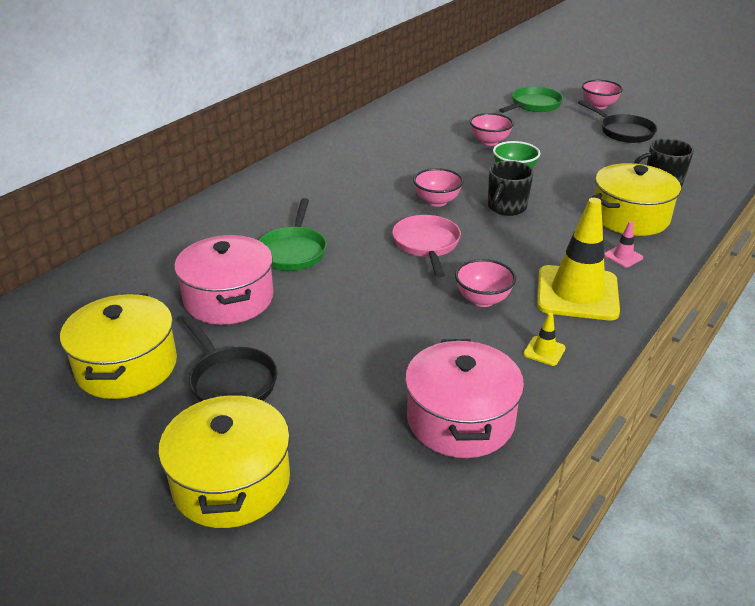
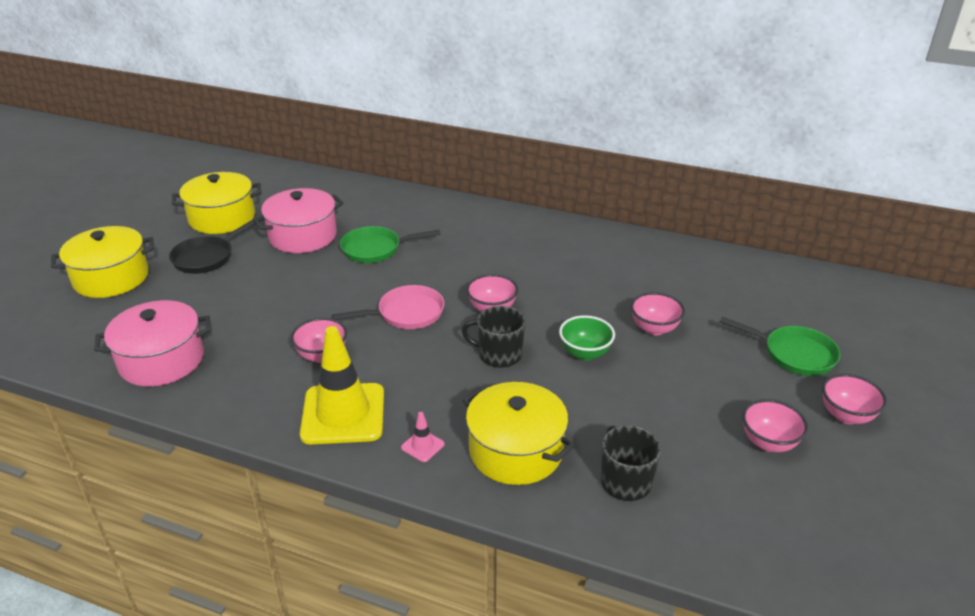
camera: 75 degrees right, 0 degrees up
yellow traffic cone [523,313,566,366] -> none
black pan [578,100,657,143] -> pink bowl [742,399,808,452]

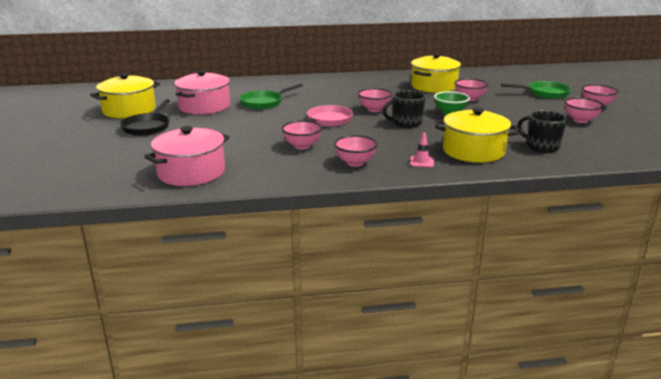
camera: 30 degrees left, 10 degrees down
yellow pot [51,226,154,298] -> yellow pot moved to [411,53,461,93]
yellow traffic cone [300,326,384,444] -> pink bowl [334,135,378,167]

